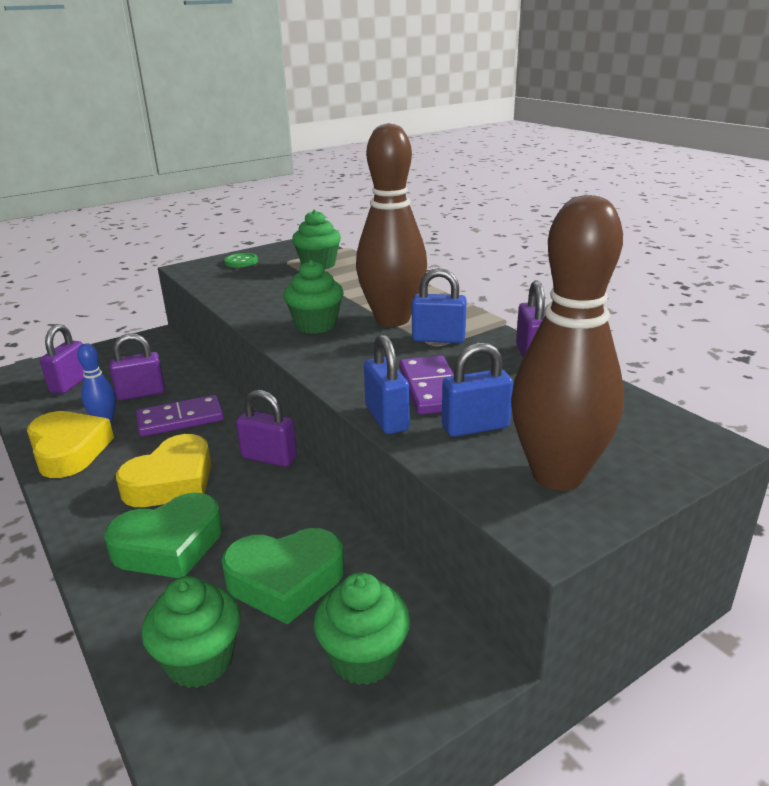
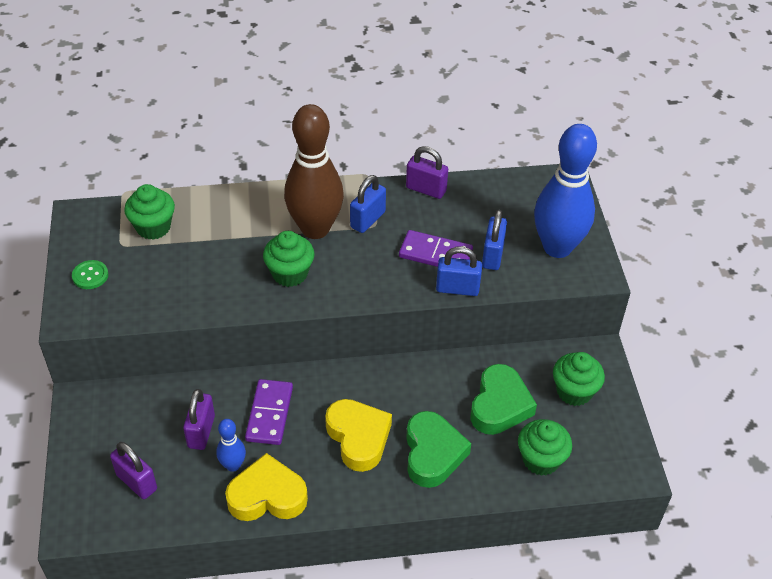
camera: 65 degrees left, 20 degrees up
purple padlock [236,390,297,467] -> none
brown bowling pin [511,195,624,491] -> blue bowling pin [534,124,597,258]

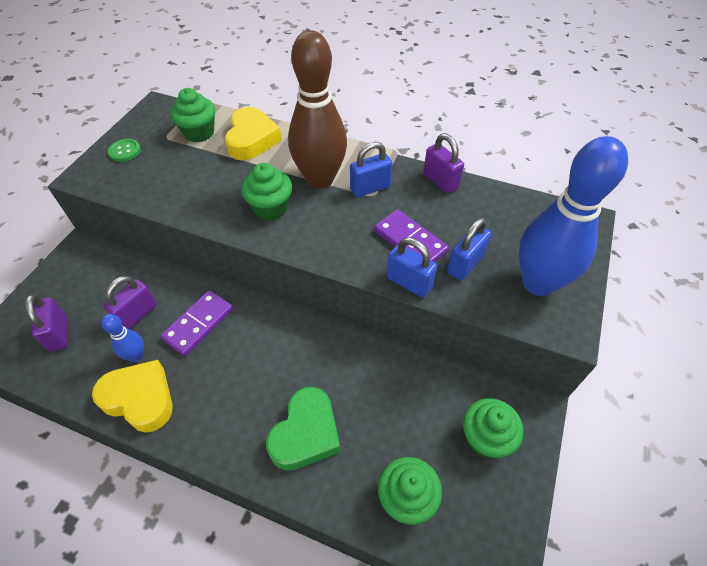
camera: 30 degrees right, 5 degrees up
yellow heart [325,399,392,472] -> yellow heart moved to [225,107,282,160]
green heart [470,364,537,435] -> none

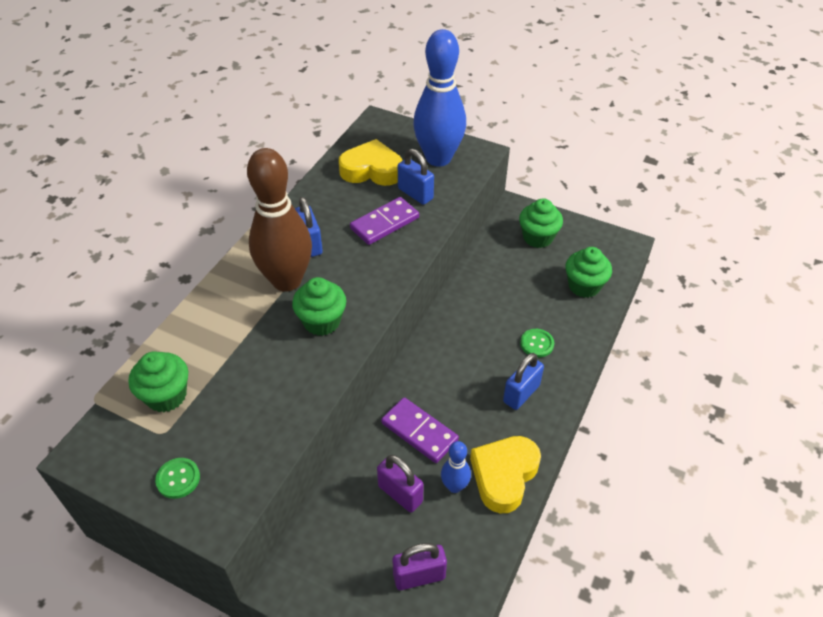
camera: 85 degrees left, 5 degrees down
yellow heart [225,107,282,160] -> yellow heart moved to [339,139,402,186]
green heart [266,387,340,471] -> green button [520,329,554,357]
blue padlock [387,238,437,298] -> blue padlock moved to [503,353,544,410]
purple padlock [423,133,464,194] -> none

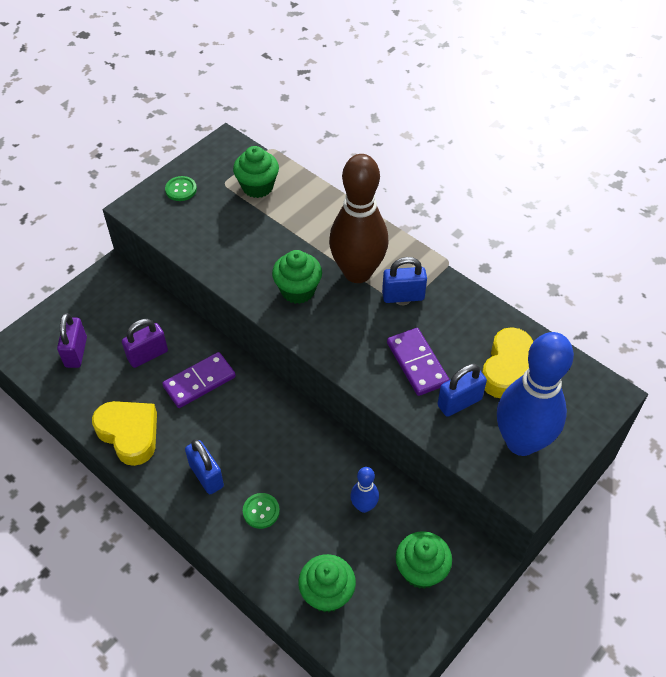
camera: 105 degrees right, 5 degrees up
blue bowling pin [441,441,471,493] -> blue bowling pin moved to [350,467,379,513]

